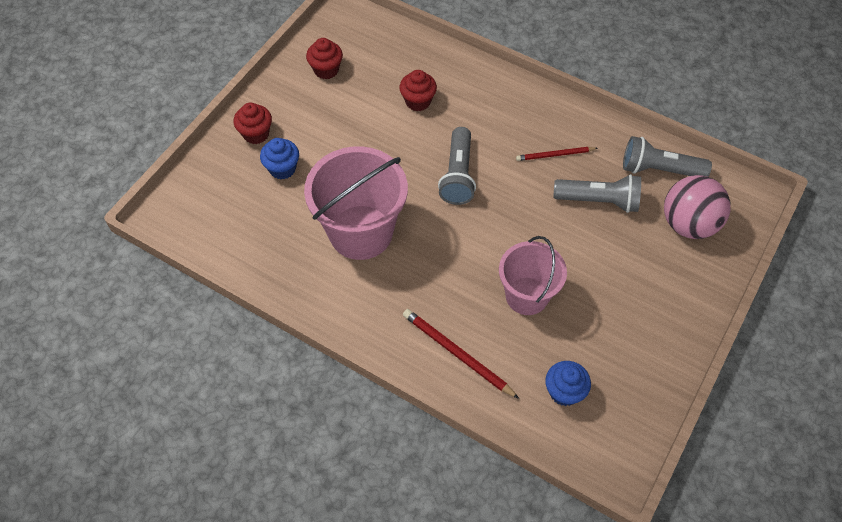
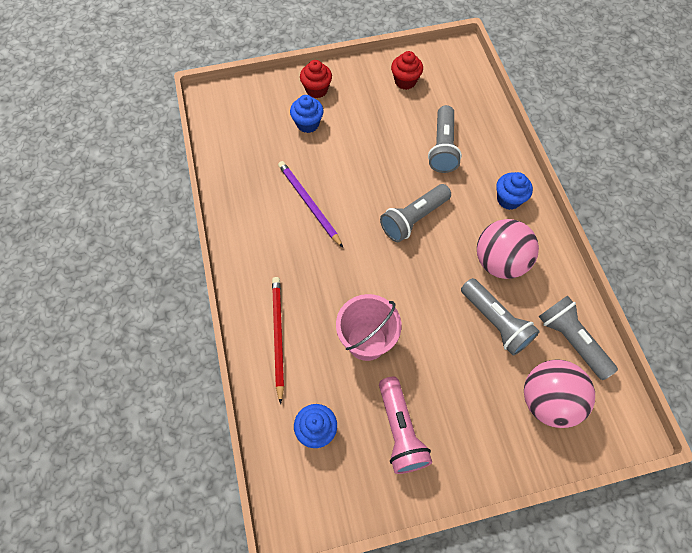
camera: 45 degrees right, 5 degrees up
pink bucket [304,146,408,260] -> purple pencil [278,161,343,248]
red cupcake [399,70,437,111] -> grey flashlight [428,105,462,173]
red pencil [516,147,598,161] -> pink ball [477,219,539,279]
none -> pink flashlight [379,377,432,474]
none -> blue cupcake [496,172,533,210]

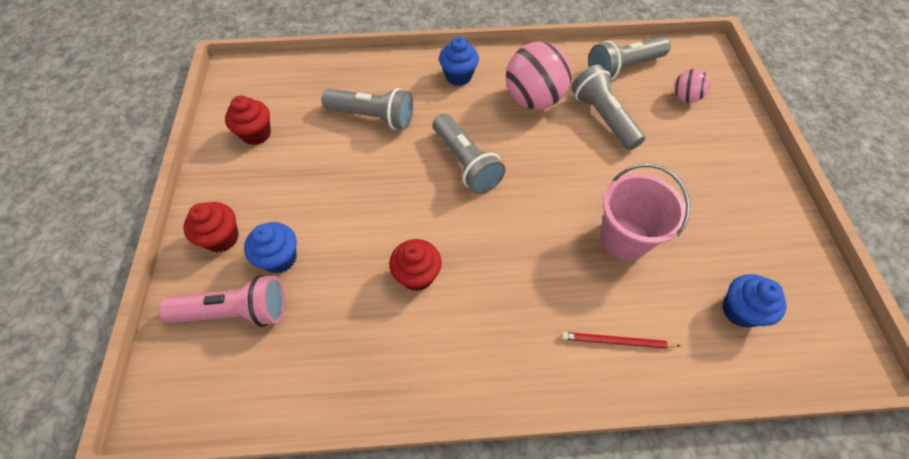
camera: 80 degrees left, 5 degrees down
red pencil [272,277,284,404] -> red pencil [561,332,680,349], size x0.65
purple pencil [278,161,343,248] -> red cupcake [389,239,442,291]
pink flashlight [379,377,432,474] -> pink flashlight moved to [159,275,285,327]
grey flashlight [461,278,540,356] -> grey flashlight turned 90 degrees counterclockwise [571,64,645,150]
pink ball [524,360,595,428] -> pink ball [674,69,710,103], size x0.52

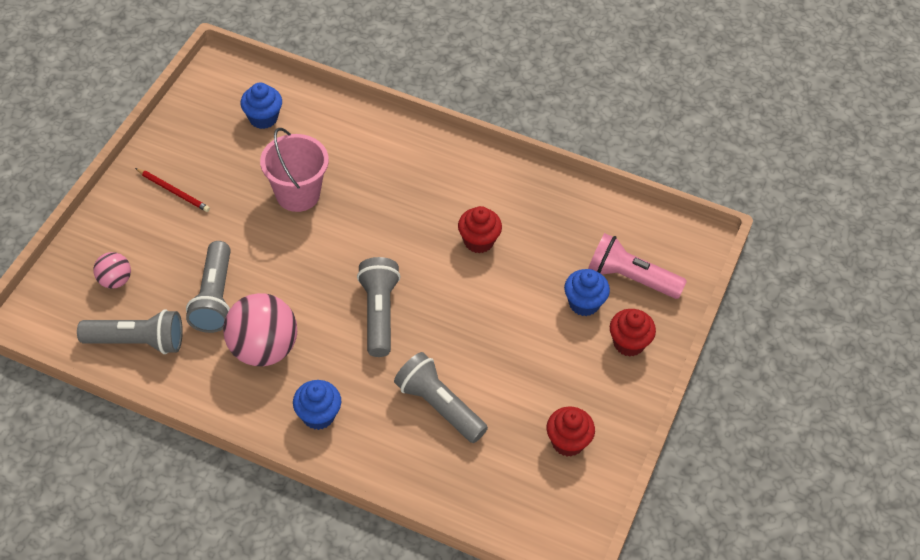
camera: 155 degrees left, 5 degrees down
red pencil [561,332,680,349] -> red pencil moved to [135,168,210,212]

